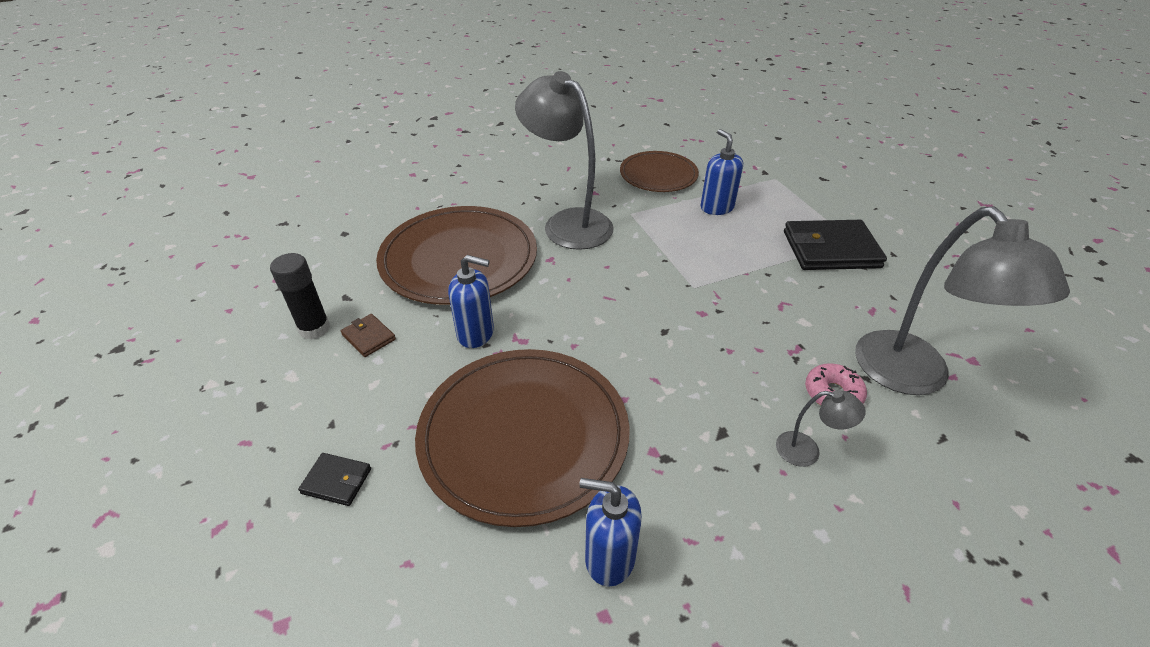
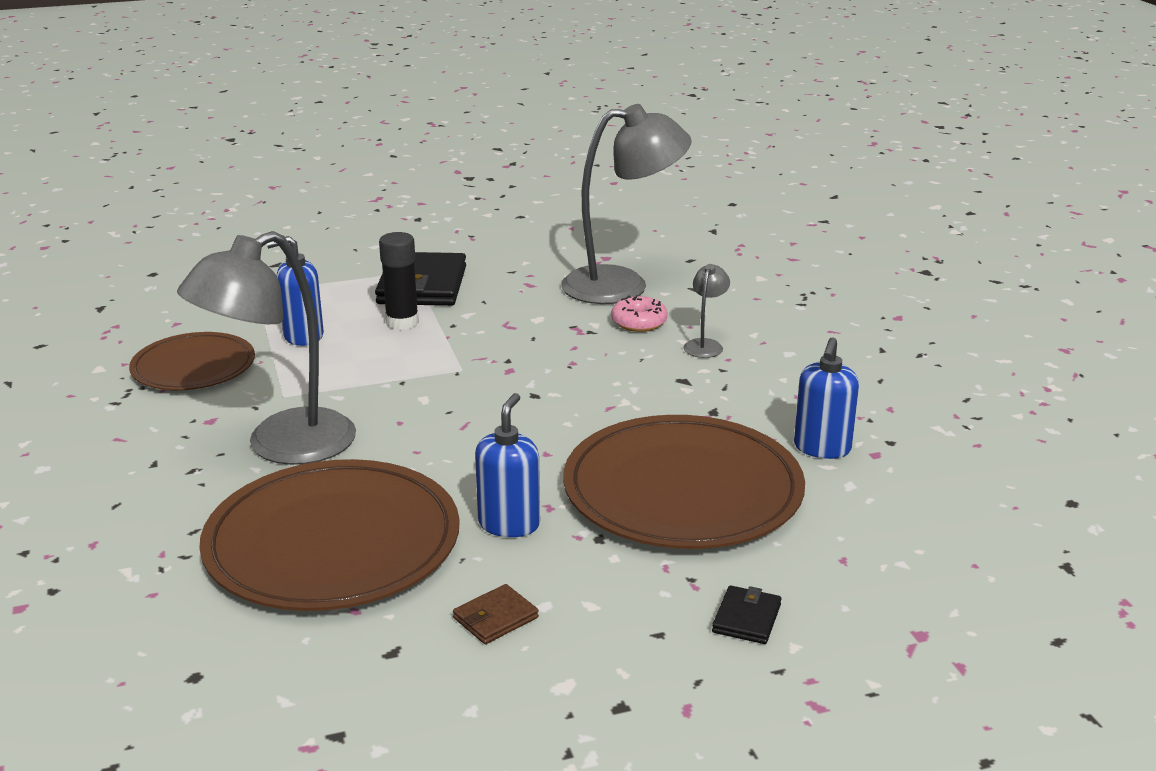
camera: 85 degrees left, 15 degrees down
black glue stick [270,253,330,340] -> black glue stick moved to [379,232,419,330]

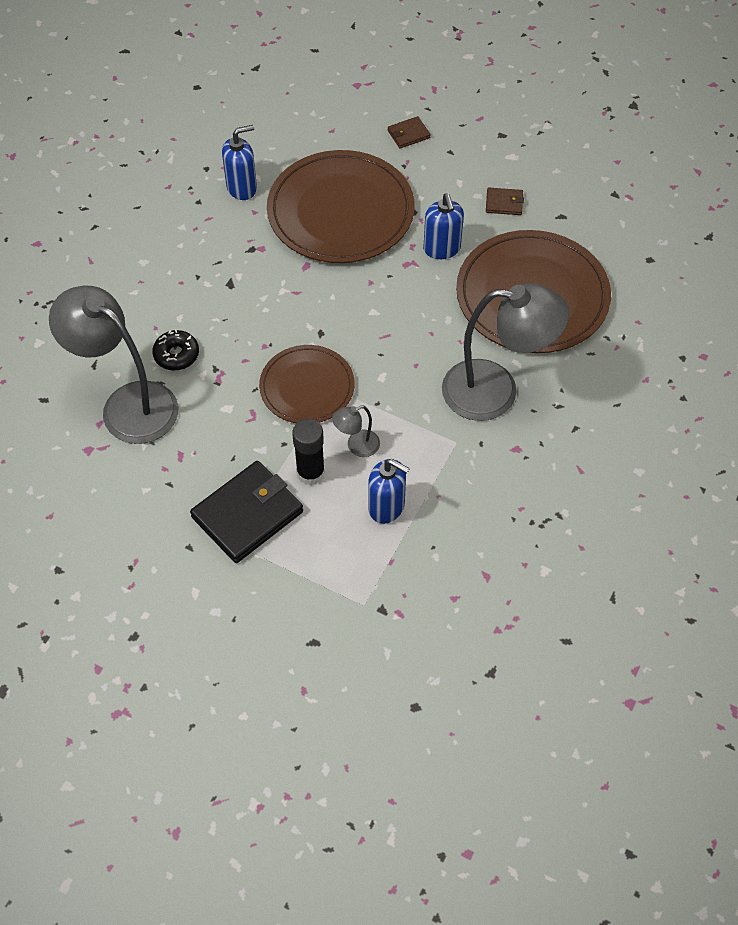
camera: 135 degrees left, 30 degrees up
brown plate [129,332,255,390] -> brown plate moved to [259,345,355,423]
blue soap dispenser [475,393,540,537] -> blue soap dispenser turned 75 degrees counterclockwise [423,193,464,259]
pink donut [611,295,668,332] -> black donut [152,330,199,370]
grey lamp [683,264,730,358] -> grey lamp moved to [332,405,380,457]
black wallet [712,585,781,644] -> brown wallet [388,116,431,149]

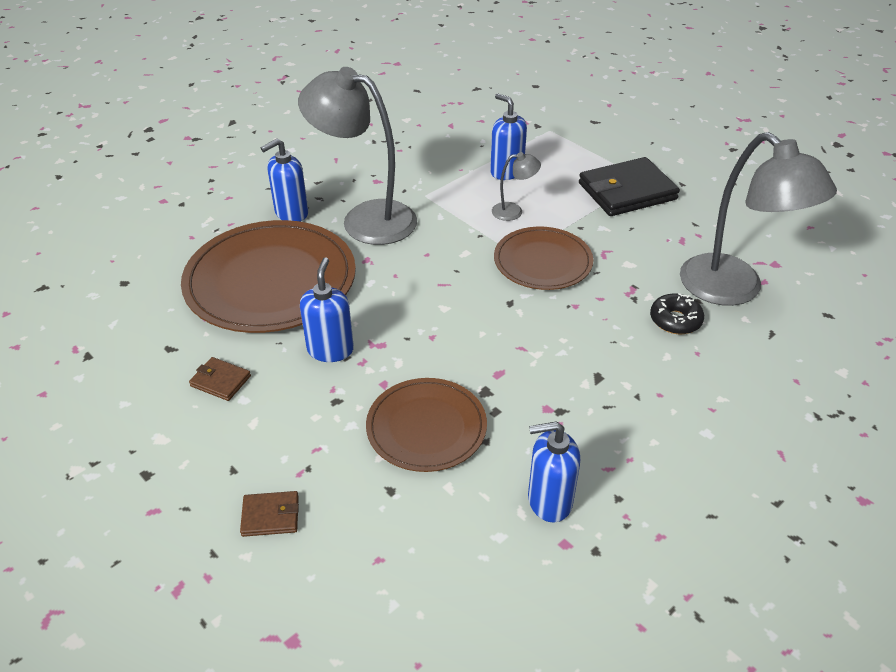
camera: 160 degrees left, 15 degrees down
brown plate [267,150,415,263] -> brown plate [366,378,487,472], size x0.59
black glue stick [292,419,325,486] -> none
none -> blue soap dispenser [260,139,308,222]

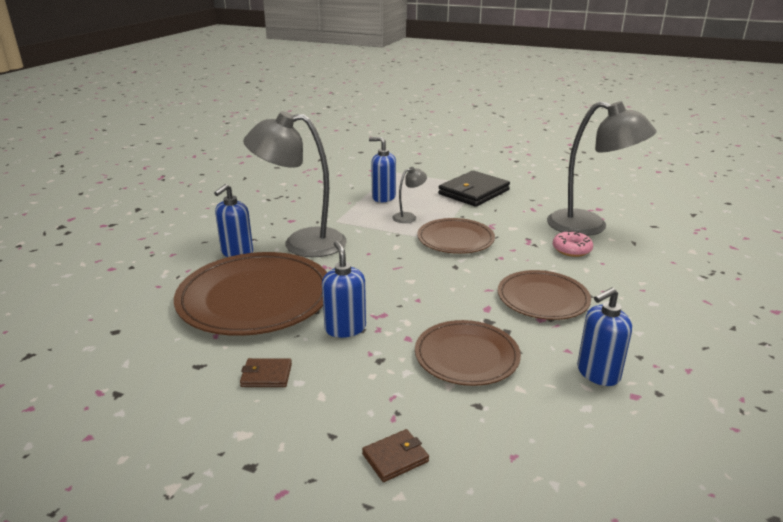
camera: 25 degrees left, 15 degrees down
black donut [650,293,704,334] -> pink donut [553,230,593,257]
none -> brown plate [498,270,591,320]

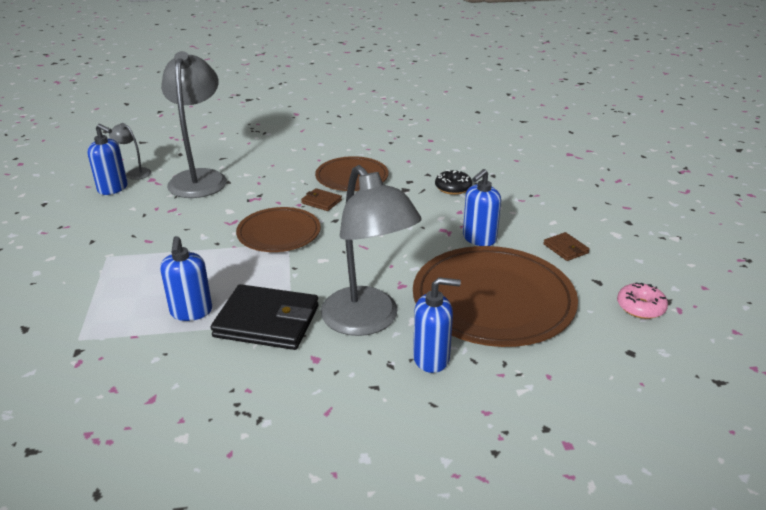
camera: 120 degrees left, 5 degrees up
brown wallet [362,429,429,482] -> brown wallet moved to [301,188,342,211]
grey lamp [392,167,427,223] -> grey lamp moved to [109,123,151,180]
brown plate [415,320,521,386] -> black donut [435,170,472,195]
black wallet [438,171,510,207] -> black wallet moved to [210,284,319,350]
pink donut [553,230,593,257] -> pink donut moved to [617,282,668,319]
blue soap dispenser [577,287,632,386] -> blue soap dispenser moved to [87,124,128,195]

